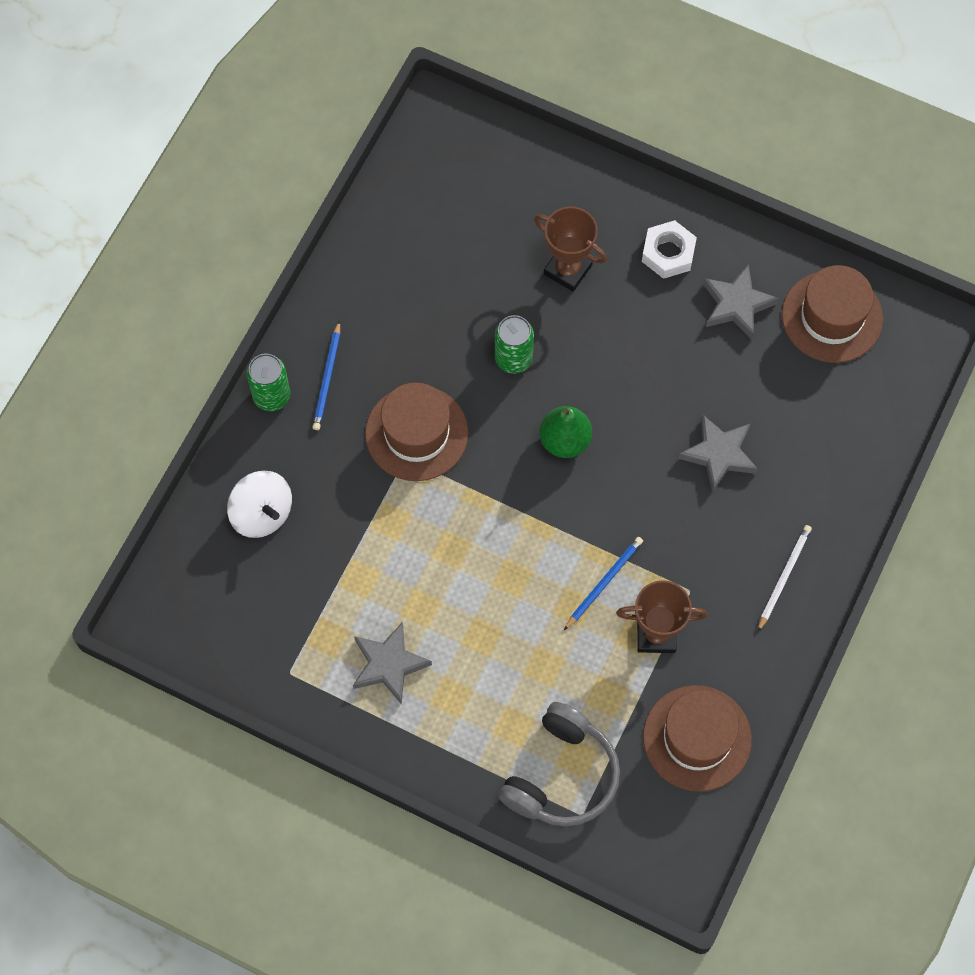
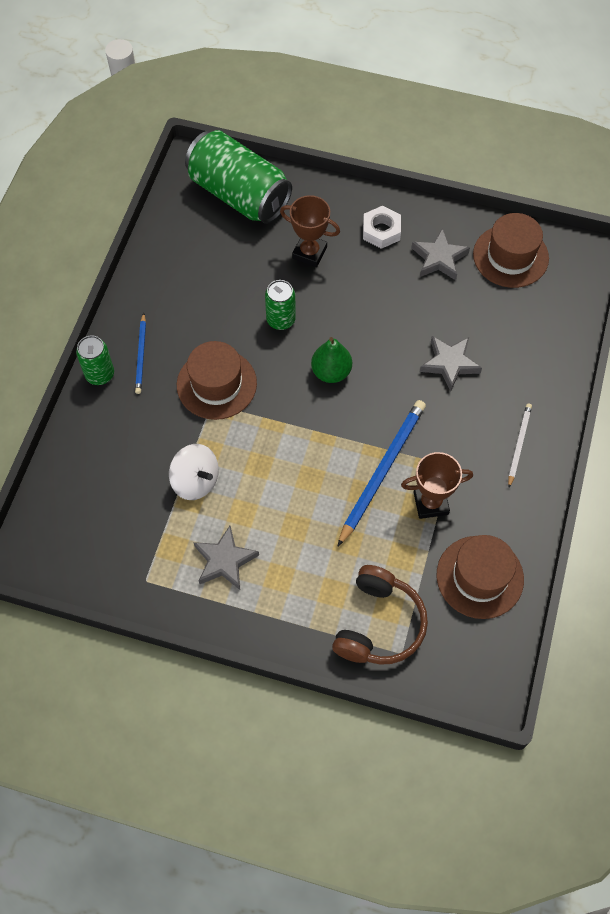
camera: 10 degrees left, 5 degrees down
white spinning top [227,471,292,538] -> white spinning top moved to [169,444,219,500]
grey headphones [498,702,620,827] -> brown headphones [332,565,428,665]
blue pencil [564,537,643,630] -> blue pencil [337,400,426,547], size x1.84
none -> green can [185,130,292,224]

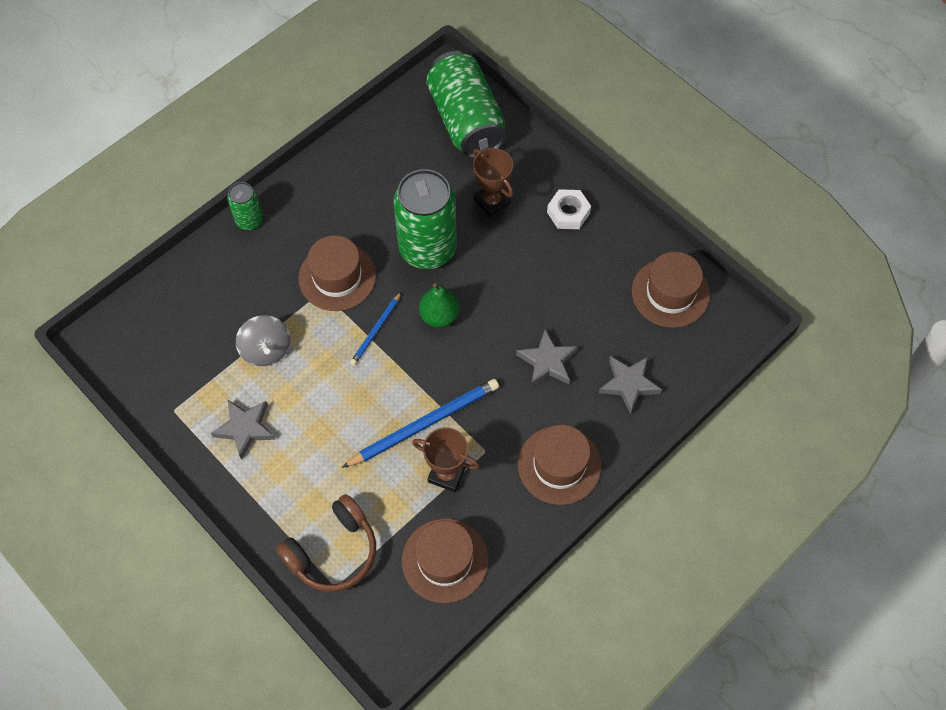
camera: 30 degrees right, 0 degrees up
blue pencil [135,313,146,394] -> blue pencil moved to [350,292,401,365]
white spinning top [169,444,219,500] -> grey spinning top [236,315,290,366]
green can [265,280,296,330] -> green can [393,169,457,269], size x2.02
grey star [411,228,470,280] -> grey star moved to [599,356,662,414]
white pencil [508,403,532,487] -> brown hat [518,425,601,505]

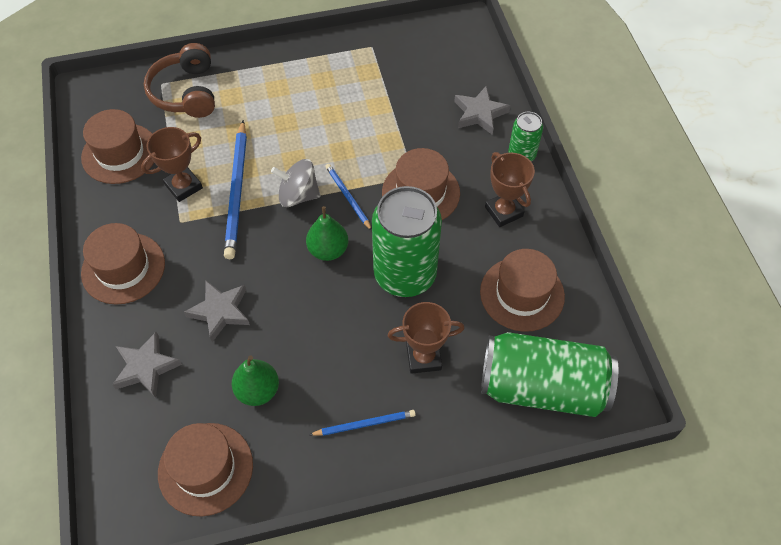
camera: 120 degrees right, 5 degrees down
grey star [211,400,276,460] -> grey star moved to [454,86,510,135]
grey spinning top [236,315,290,366] -> grey spinning top moved to [271,159,321,207]
white nut [547,189,591,229] -> blue pencil [309,410,416,436]
none -> green pear [232,355,279,406]
none -> brown hat [480,249,565,332]
none -> brown trophy [485,152,535,227]

